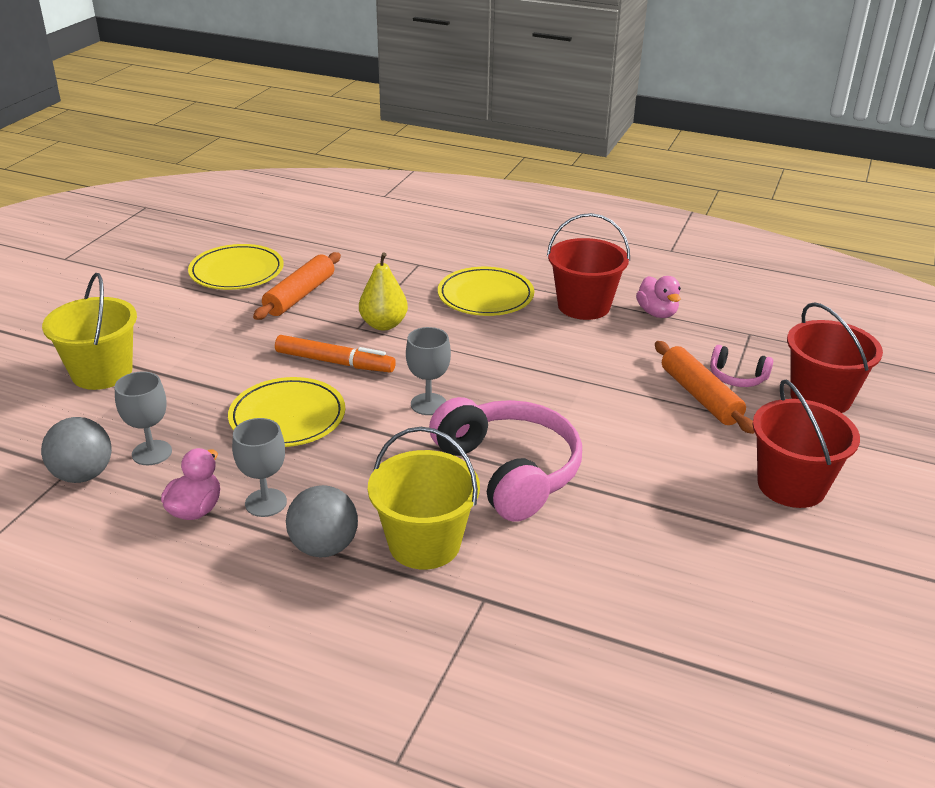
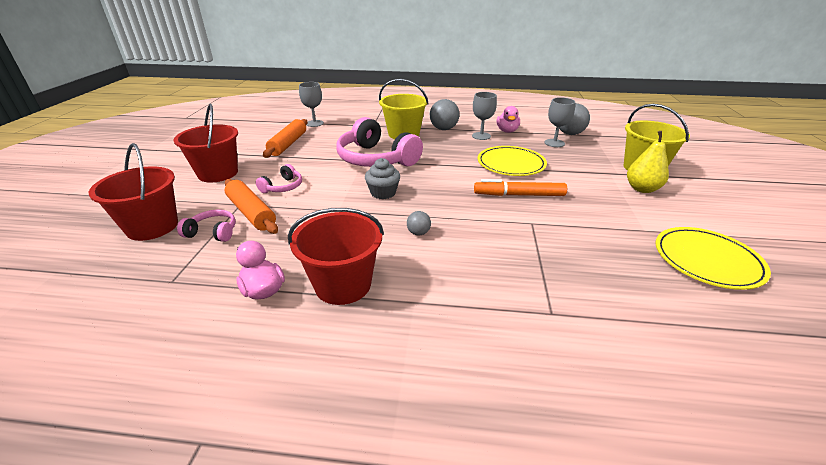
camera: 165 degrees right, 0 degrees up
orange rolling pin [253,252,341,320] -> orange rolling pin moved to [263,119,308,158]
yellow pear [359,252,408,331] -> yellow pear moved to [627,131,669,193]
grey goblet [406,327,451,415] -> grey goblet moved to [299,82,324,127]
yellow plate [438,267,534,316] -> none
none -> pink headphones [256,164,302,193]
none -> grey cupcake [365,158,400,199]
none -> grey ball [407,211,431,235]

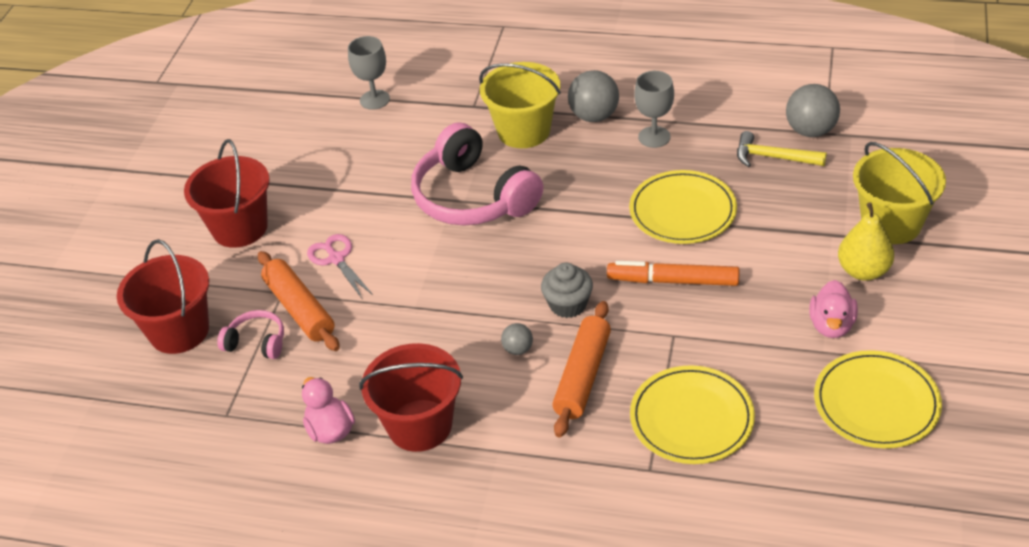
camera: 10 degrees right, 10 degrees up
pink headphones [256,164,302,193] -> pink scissors [307,234,373,300]
orange rolling pin [263,119,308,158] -> orange rolling pin moved to [552,301,611,438]
grey cupcake [365,158,400,199] -> grey cupcake moved to [541,263,593,318]
pink duck [497,106,520,133] -> pink duck moved to [809,280,858,338]
grey goblet [545,97,575,147] -> yellow hammer [737,131,827,167]
none -> yellow plate [630,365,755,464]

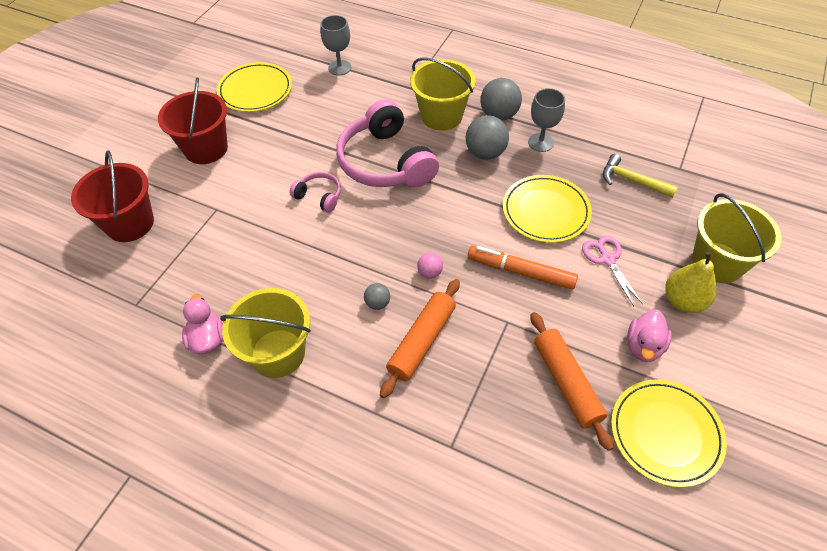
camera: 10 degrees right, 10 degrees up
pink headphones [217,310,284,359] -> pink headphones moved to [290,172,341,212]
orange rolling pin [258,251,340,351] -> orange rolling pin moved to [531,312,613,451]
pink scissors [307,234,373,300] -> pink scissors moved to [582,236,643,306]
red bucket [359,343,463,452] -> yellow bucket [220,288,311,378]
grey cupcake [541,263,593,318] -> pink ball [417,253,443,279]
yellow plate [630,365,755,464] -> yellow plate moved to [217,62,292,112]
grey ball [786,84,840,137] -> grey ball moved to [466,115,509,160]

